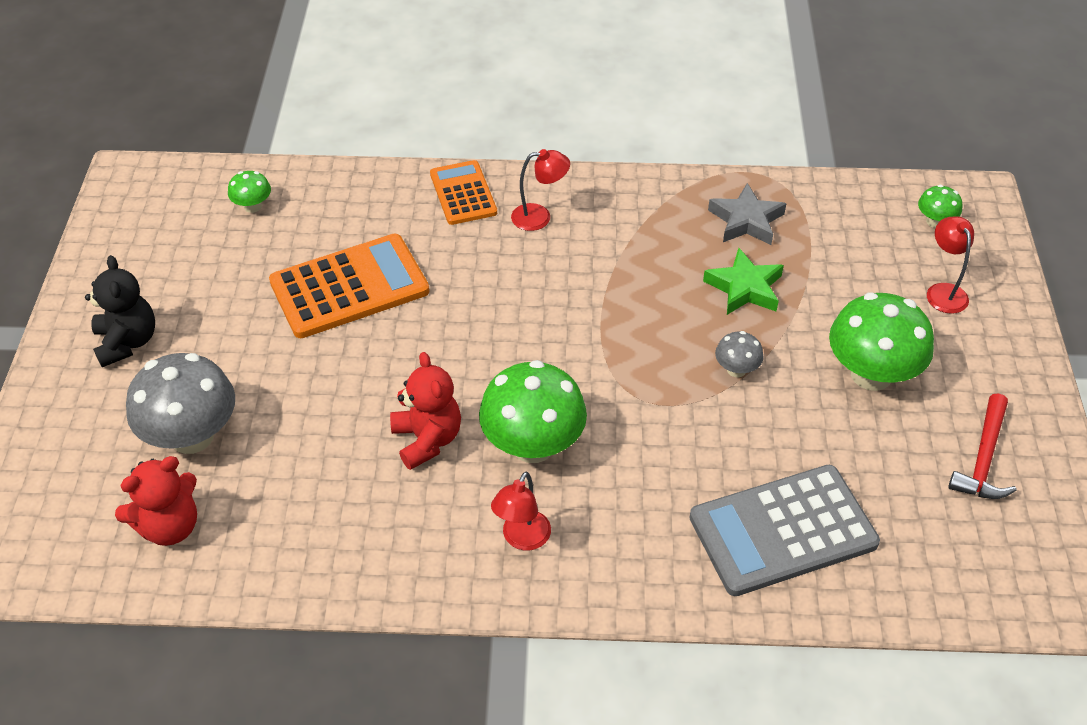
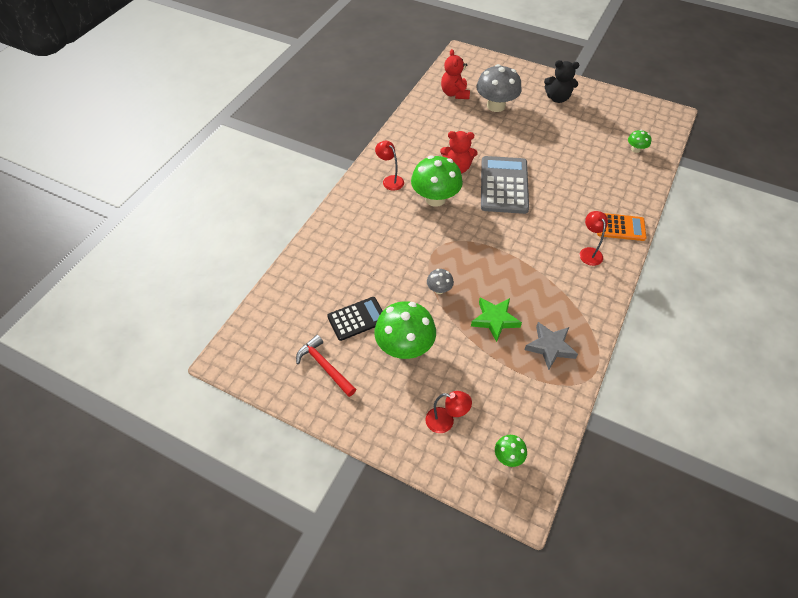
camera: 115 degrees right, 5 degrees up
orange calculator [269,234,430,338] -> none
red lamp [511,149,570,231] -> red lamp turned 150 degrees clockwise [579,211,608,266]
grey calculator [689,465,880,596] -> grey calculator moved to [481,156,529,214]
none -> black calculator [327,297,383,341]

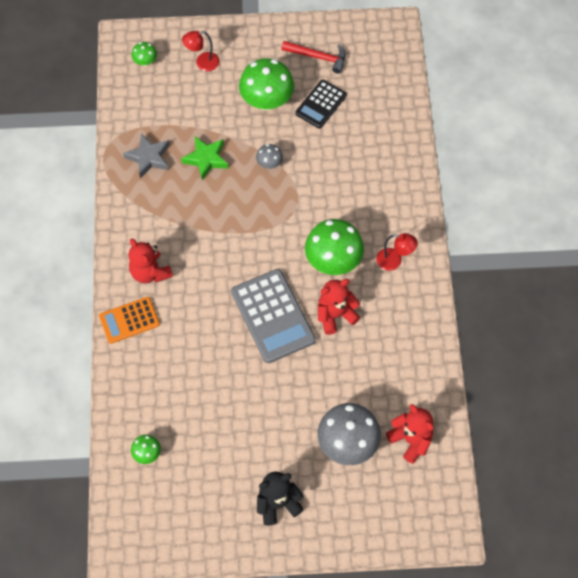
camera: 150 degrees right, 10 degrees up
red lamp [579,211,608,266] -> red teddy bear [128,238,173,283]

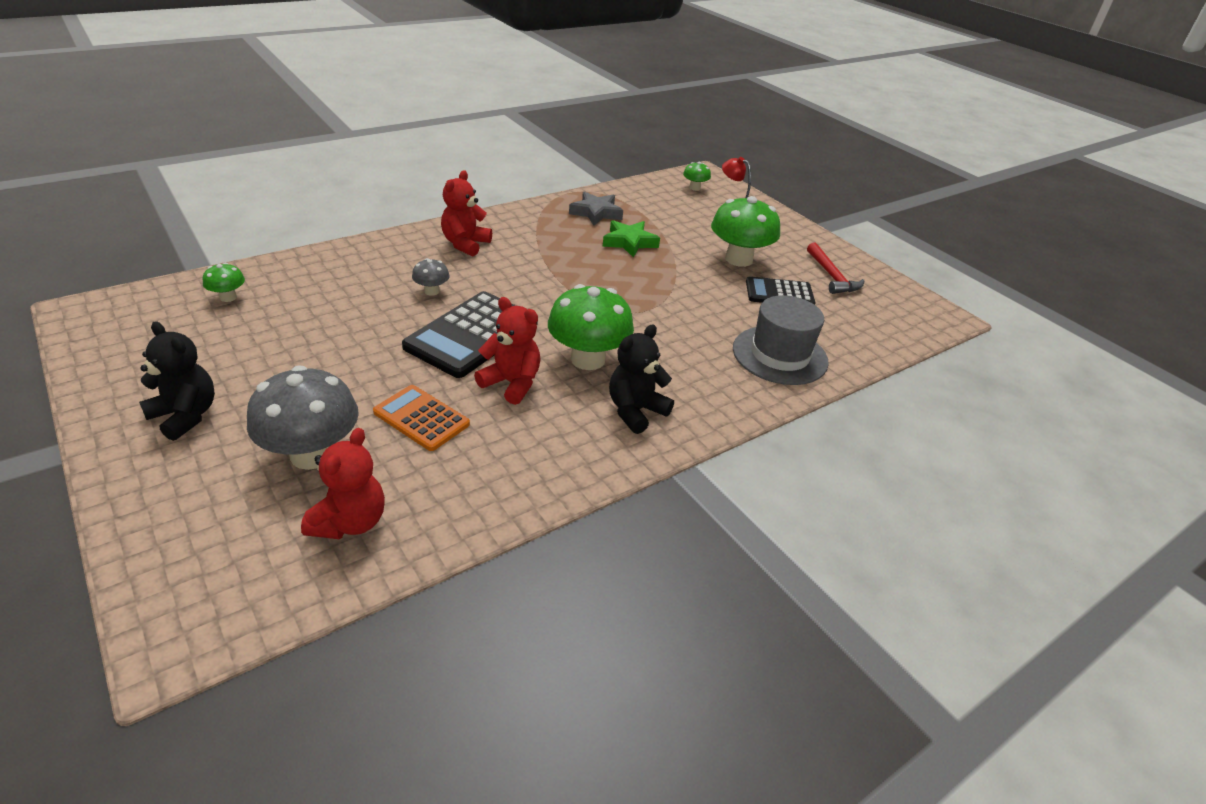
camera: 55 degrees right, 25 degrees down
orange calculator [99,297,160,344] -> orange calculator moved to [373,385,470,451]
grey calculator [231,269,316,363] -> black calculator [402,291,538,378]
grey mushroom [256,144,283,169] -> grey mushroom moved to [412,258,449,296]
red lamp [376,233,418,271] -> black teddy bear [609,325,674,434]
none -> grey hat [733,295,829,385]

